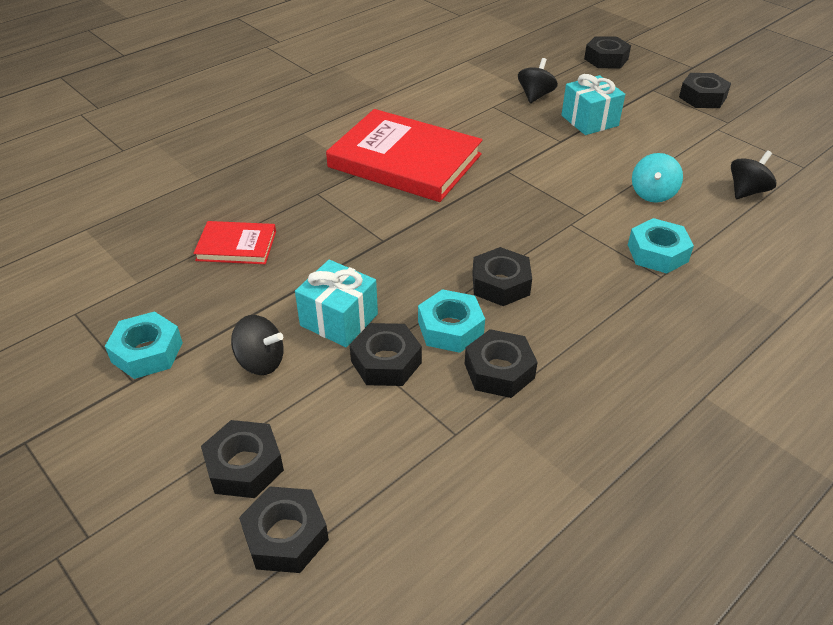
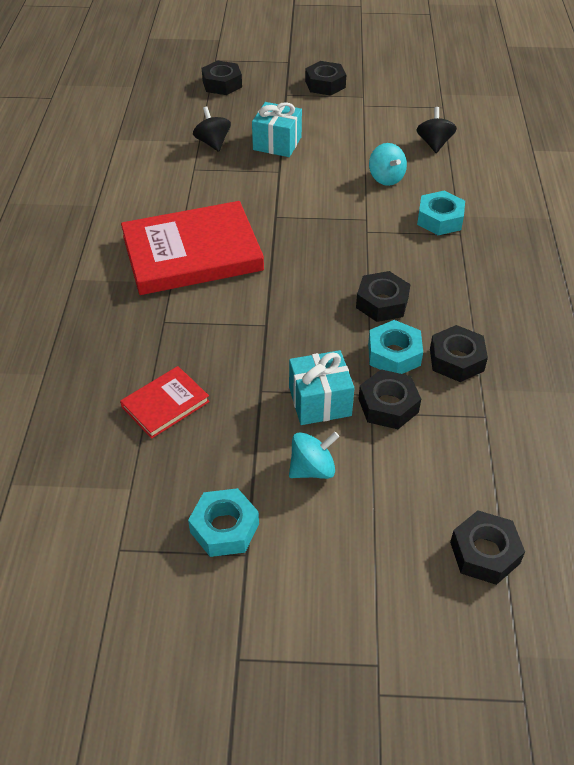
camera: 45 degrees left, 5 degrees up
black nut [201,420,284,498] -> none
black spinning top [231,315,284,375] -> turquoise spinning top [289,432,339,479]

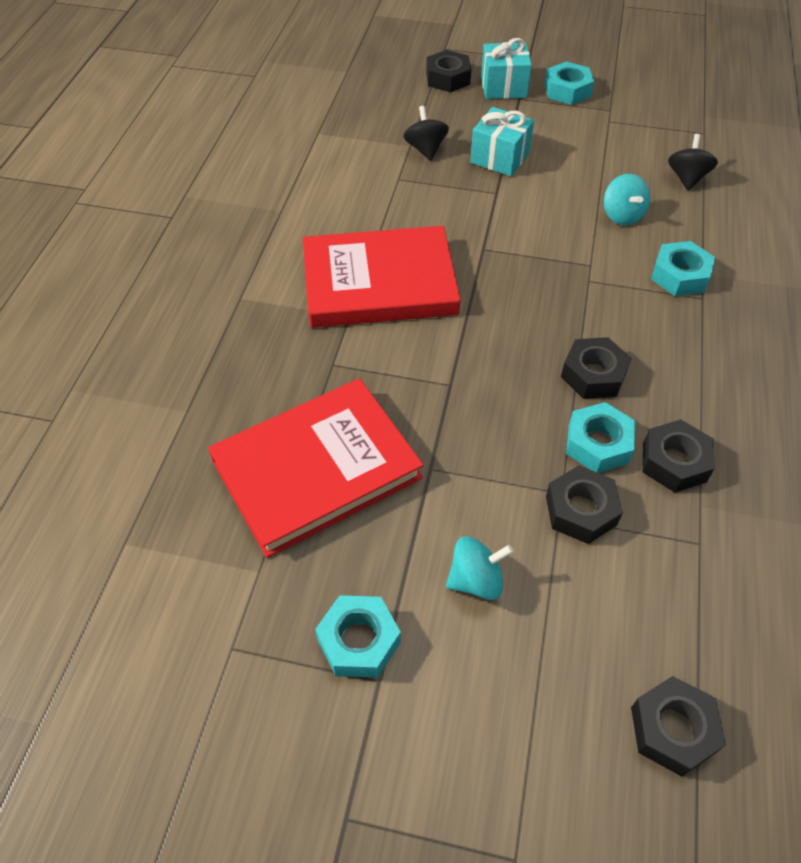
camera: 10 degrees right, 5 degrees up
red book [120,366,210,439] -> red book [208,378,424,558], size x2.05
turquoise gift [289,350,355,425] -> turquoise gift moved to [481,38,532,99]
black nut [305,61,346,96] -> turquoise nut [544,62,594,105]

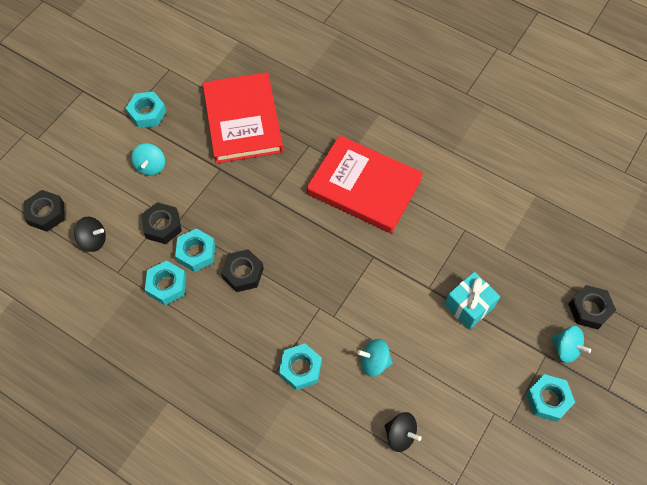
camera: 110 degrees right, 10 degrees up
red book [303,226,461,328] -> red book turned 75 degrees counterclockwise [307,135,423,233]
black spinning top [403,106,449,161] -> black spinning top moved to [74,217,106,252]
turquoise gift [481,38,532,99] -> turquoise spinning top [551,326,591,363]
black nut [642,420,715,493] -> turquoise nut [145,261,186,305]

